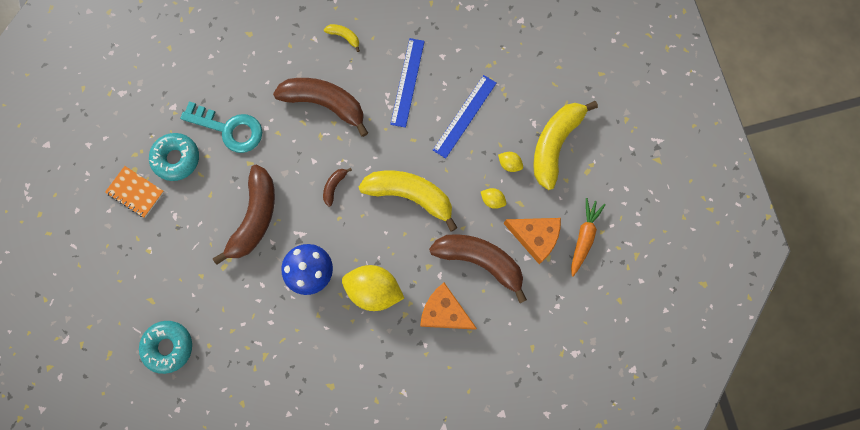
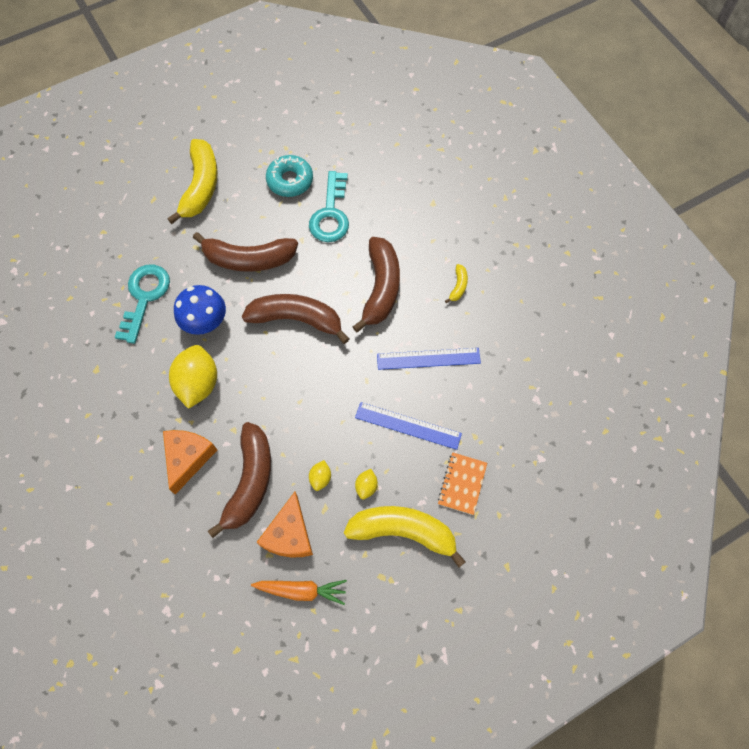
camera: 75 degrees right, 10 degrees down
orange notebook [105,166,164,218] -> orange notebook moved to [438,452,487,515]
turquoise donut [139,321,192,374] -> none
brown banana [323,168,352,207] -> brown banana [242,294,349,344], size x2.33
yellow banana [359,171,458,231] -> yellow banana moved to [167,139,218,224]
none -> turquoise key [115,265,170,344]

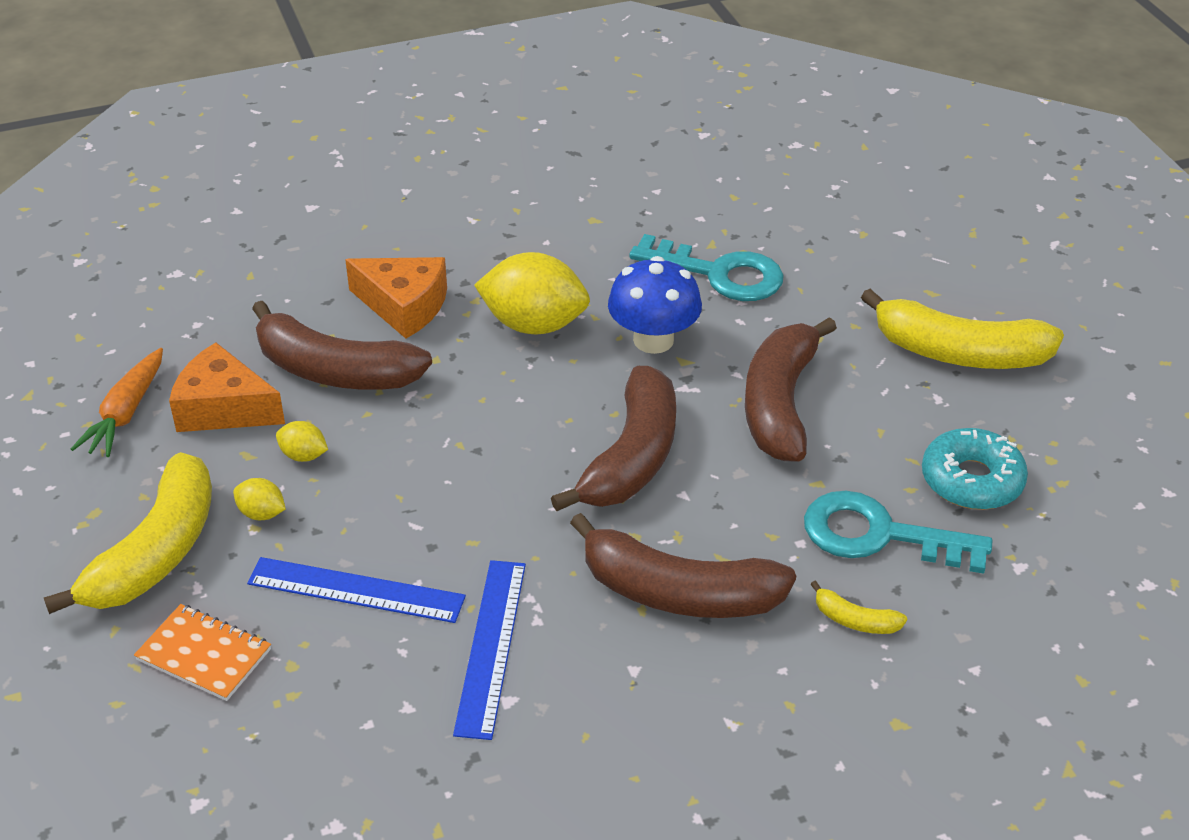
camera: 100 degrees right, 25 degrees down
blue ruler [355,402,462,450] -> blue ruler turned 75 degrees clockwise [247,557,466,623]
yellow banana [445,264,468,303] -> yellow banana moved to [810,580,907,634]

